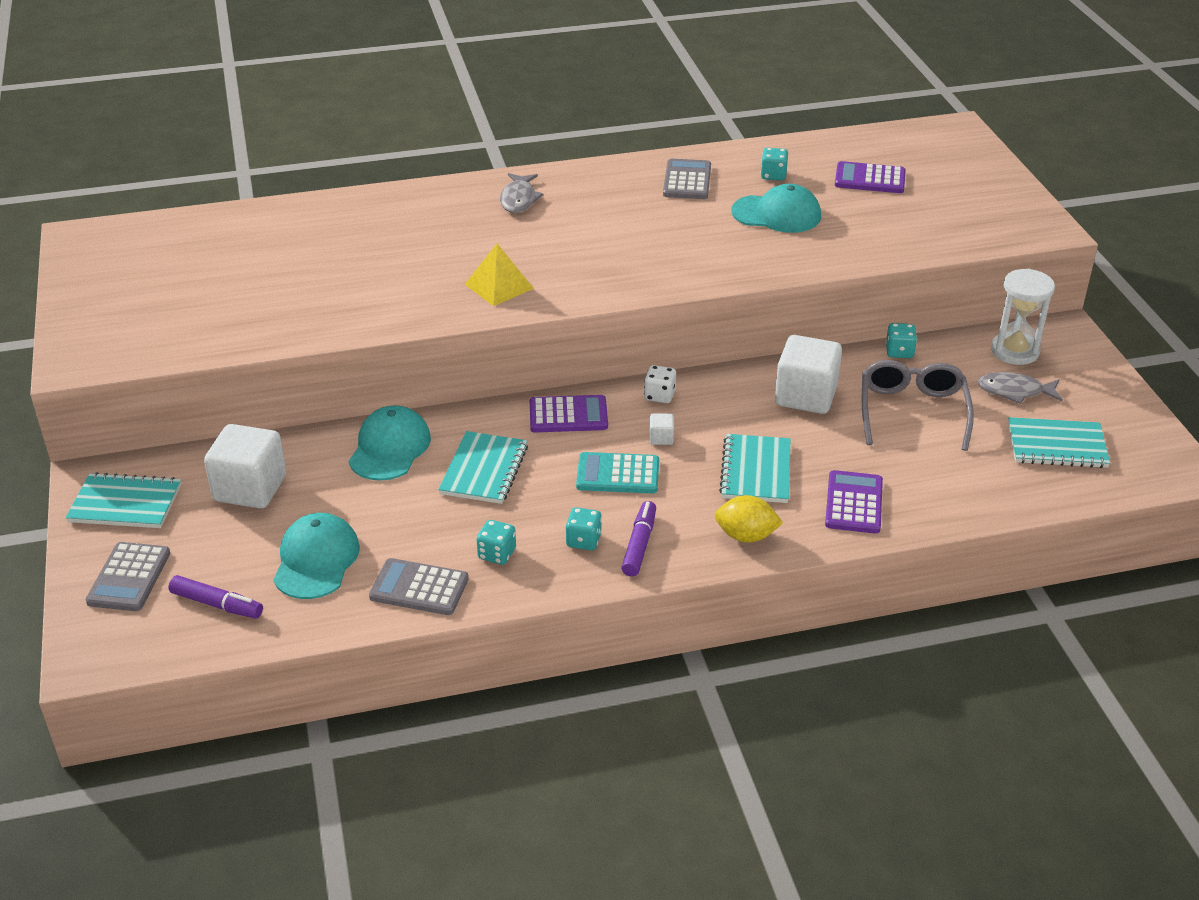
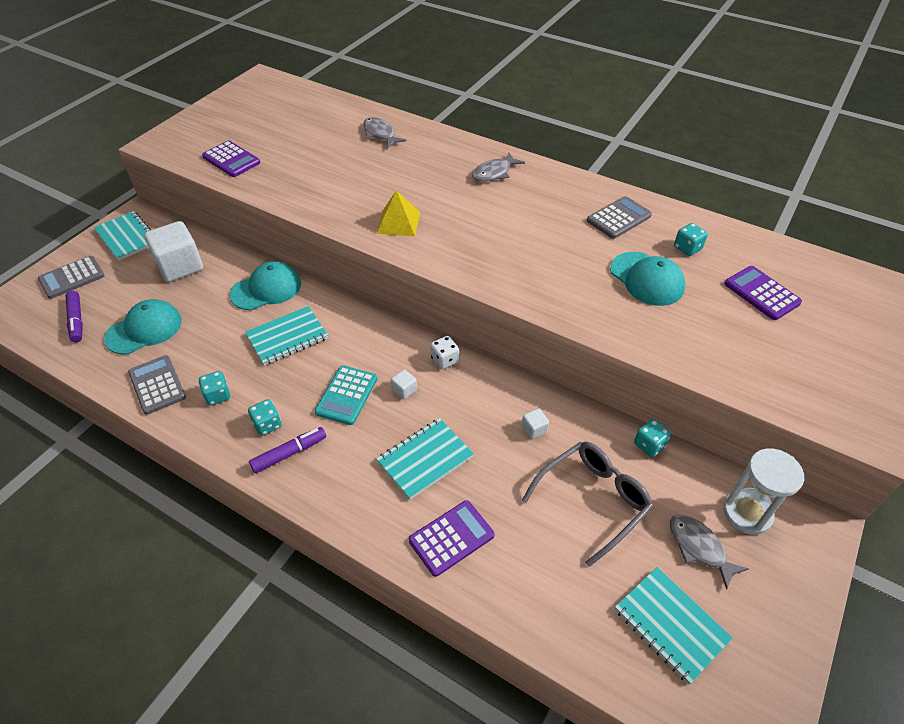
camera: 45 degrees right, 10 degrees up
purple calculator [530,395,608,433] -> purple calculator moved to [202,141,260,177]
turquoise calculator [576,452,659,493] -> turquoise calculator turned 120 degrees counterclockwise [315,365,377,425]
yellow lemon [715,495,783,542] -> none
white cube [775,335,842,414] -> white cube [522,408,549,439], size x0.42
none -> grey fish [363,117,406,148]

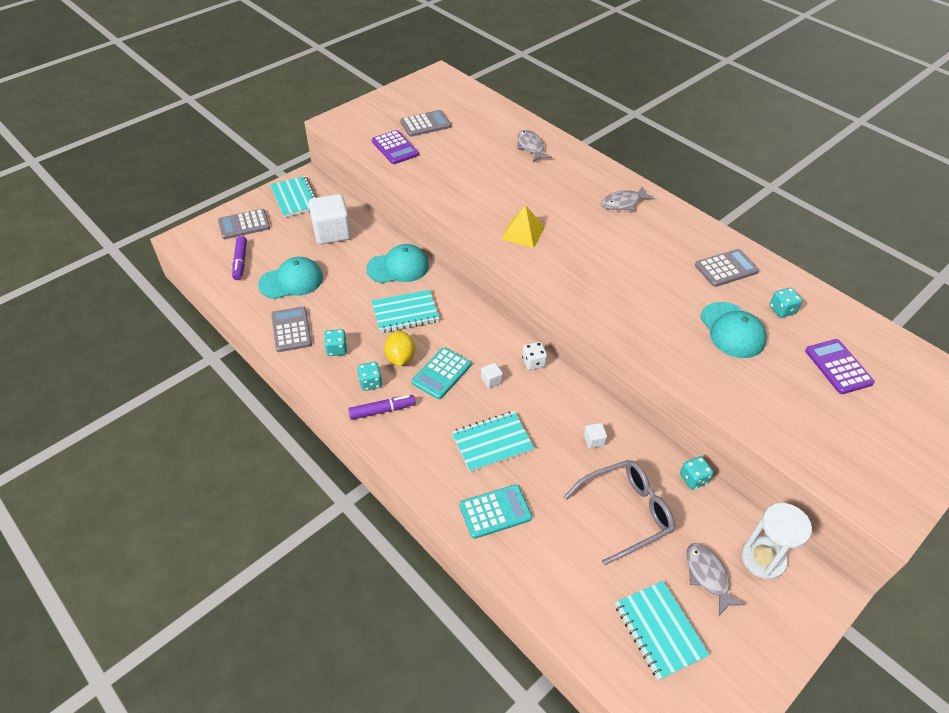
camera: 15 degrees right, 0 degrees up
purple calculator [409,500,494,577] -> turquoise calculator [460,484,532,539]
none -> yellow lemon [384,331,415,366]
none -> grey calculator [400,110,451,137]

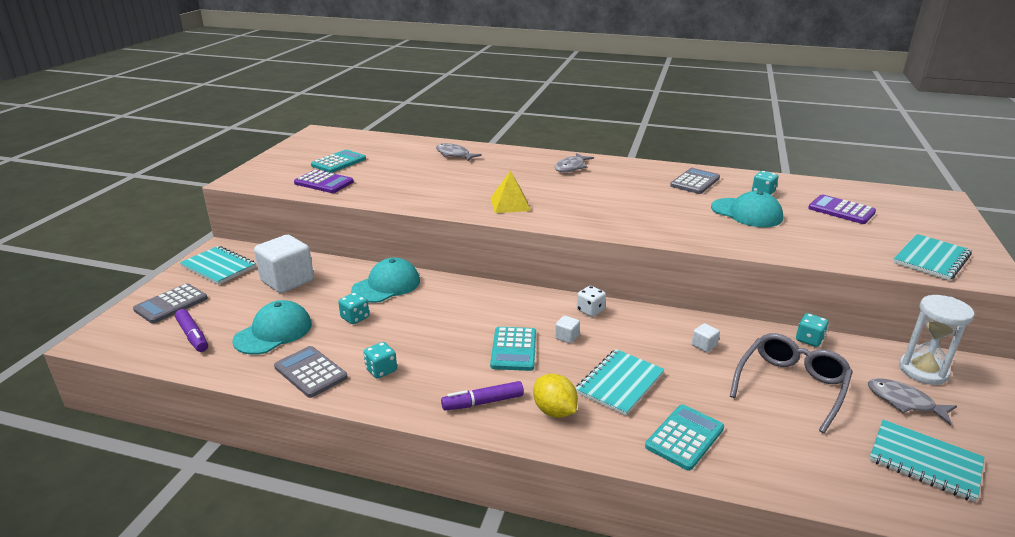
camera: 30 degrees left, 20 degrees down
purple marker [348,395,416,420] -> purple marker turned 150 degrees counterclockwise [441,381,524,410]
turquoise dice [357,362,382,391] -> turquoise dice moved to [338,292,369,324]
turquoise notebook [371,290,440,333] -> turquoise notebook moved to [893,234,972,280]
yellow lemon [384,331,415,366] -> yellow lemon moved to [533,374,578,418]
grey calculator [400,110,451,137] -> turquoise calculator [311,150,366,173]

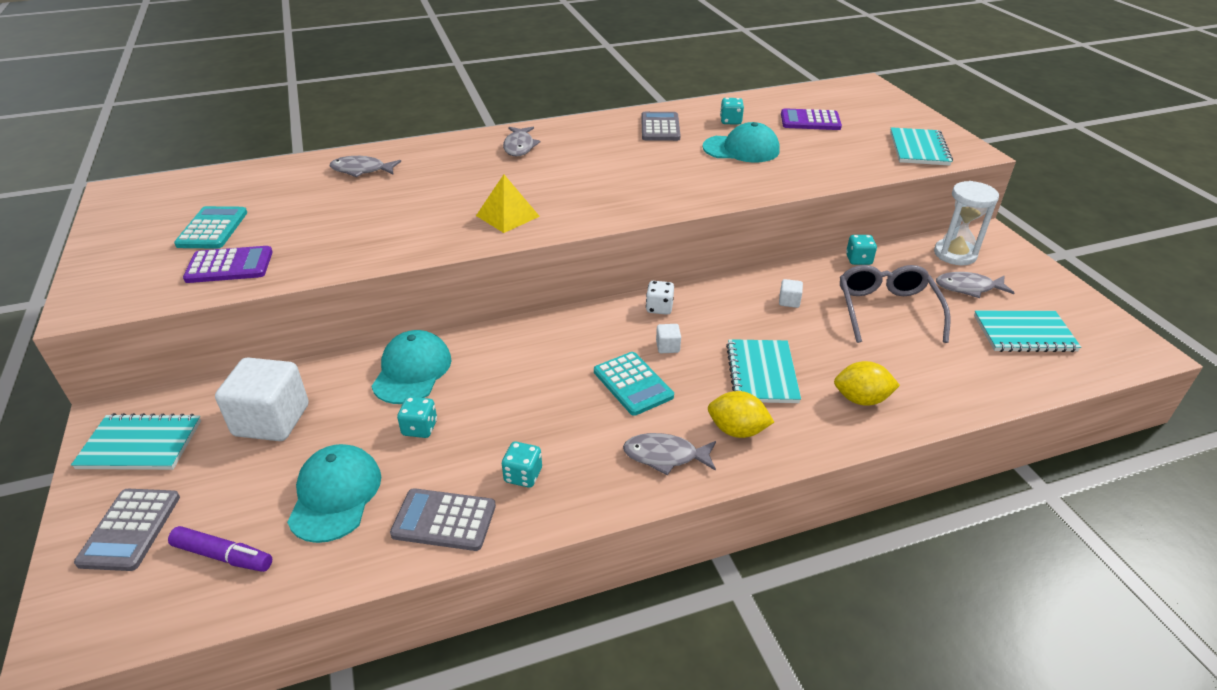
camera: 35 degrees left, 10 degrees up
purple marker [441,381,524,410] -> grey fish [623,433,716,475]
turquoise calculator [645,405,724,471] -> yellow lemon [834,361,900,406]

